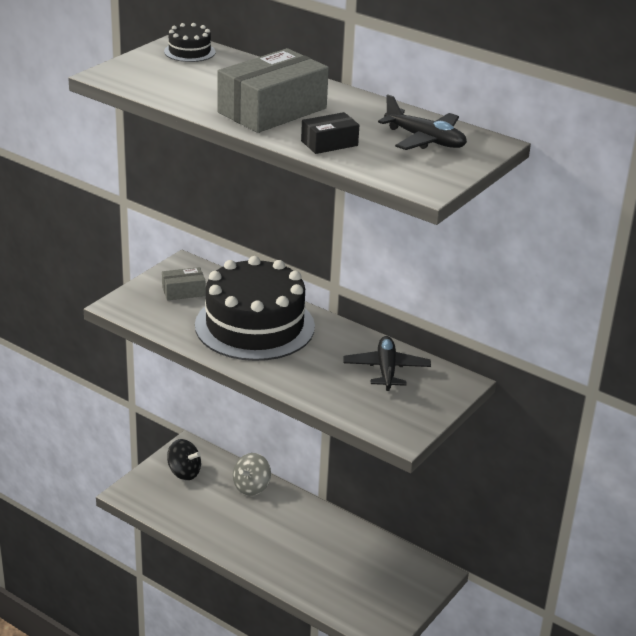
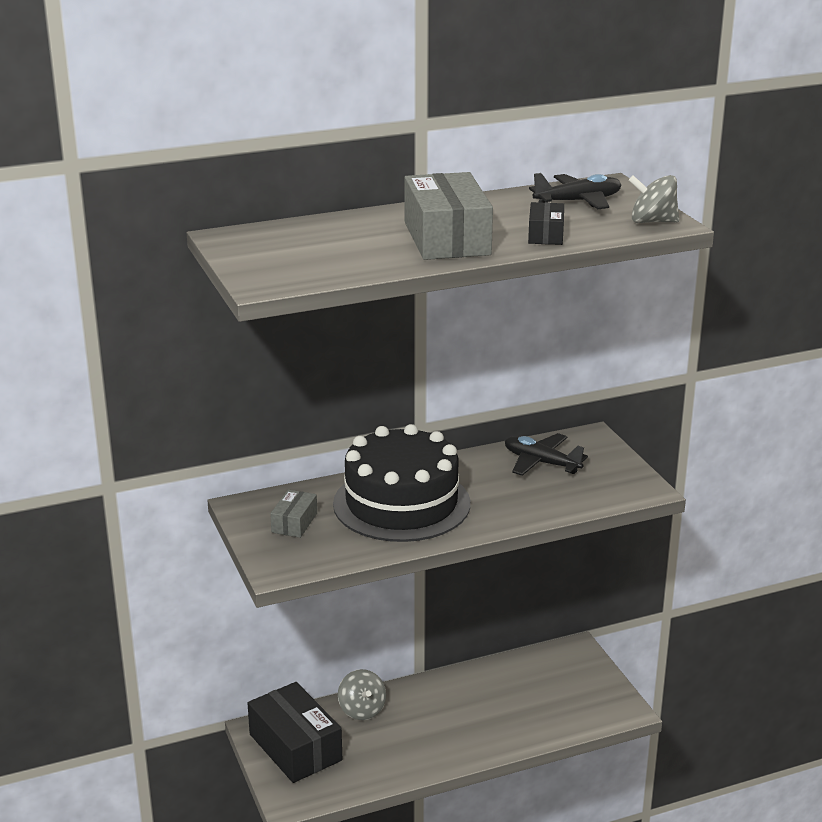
camera: 55 degrees left, 5 degrees down
black cake [164,23,215,62] -> none
black spinning top [167,439,201,480] -> black box [248,682,342,783]
none -> grey spinning top [628,175,679,223]

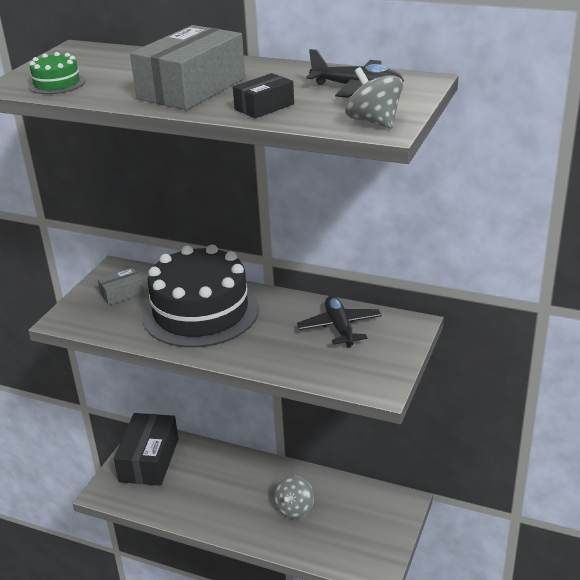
camera: 45 degrees right, 5 degrees up
grey spinning top [338,669,386,720] -> grey spinning top moved to [274,475,314,519]
none -> green cake [28,52,85,94]

